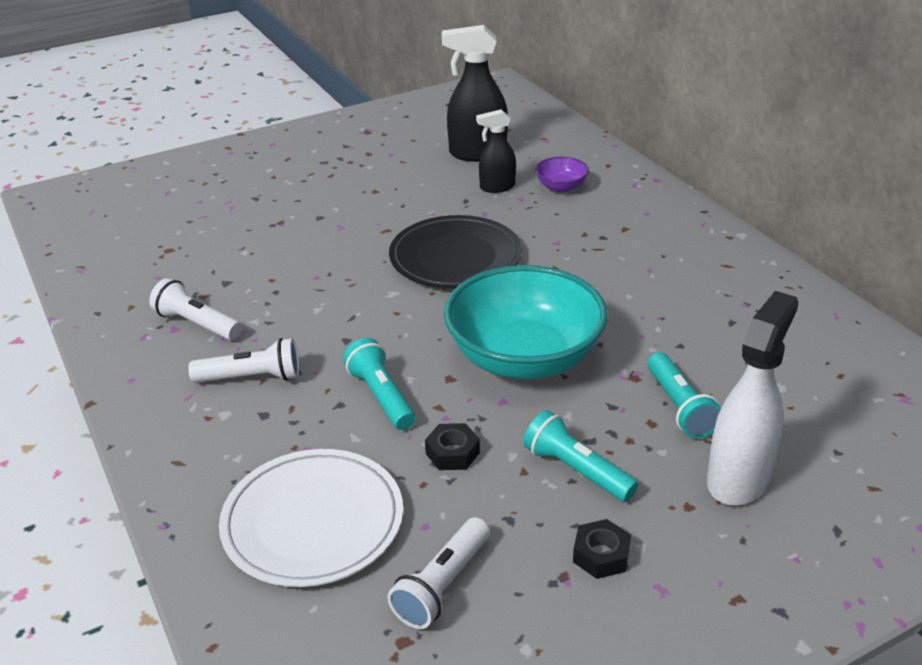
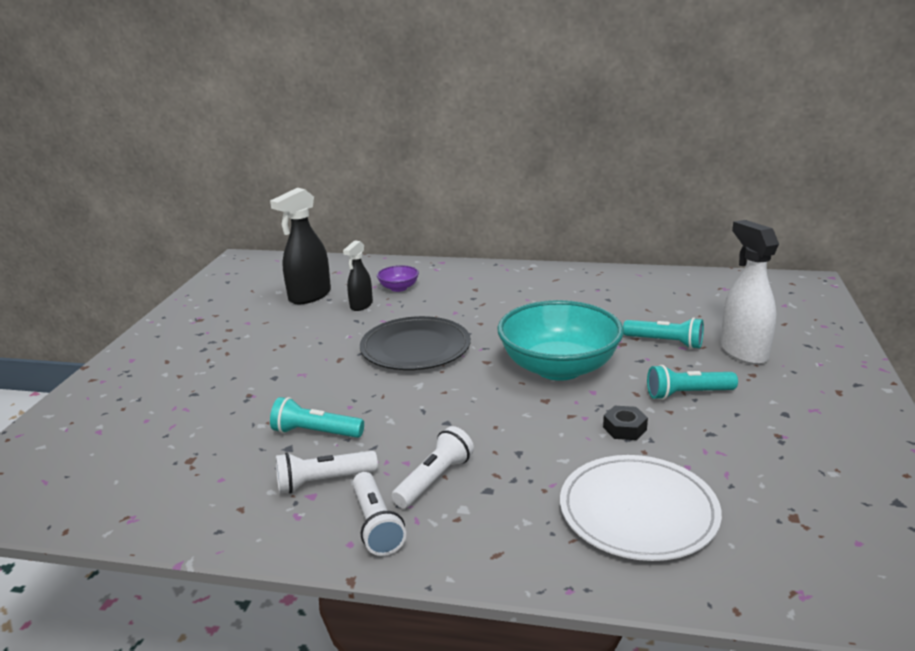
camera: 50 degrees left, 10 degrees down
turquoise flashlight [343,338,416,430] -> turquoise flashlight moved to [270,397,364,438]
white flashlight [388,517,490,629] -> white flashlight moved to [353,472,406,556]
black nut [573,519,631,579] -> none

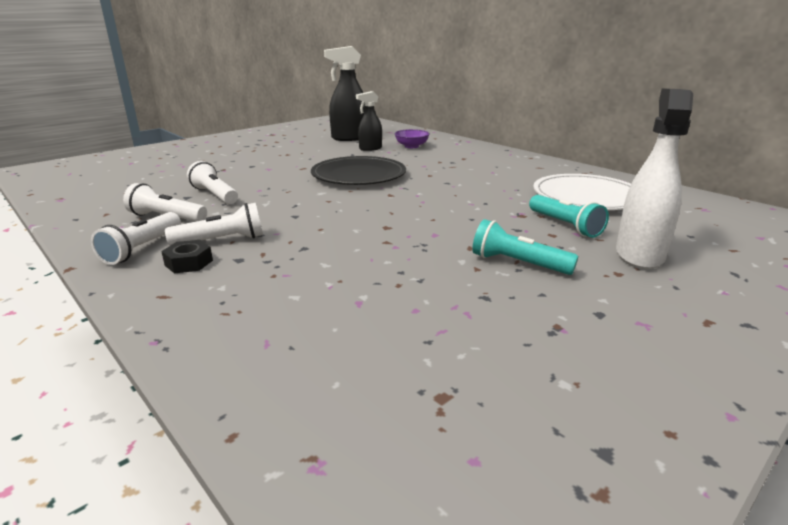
camera: 35 degrees right, 0 degrees up
turquoise flashlight [270,397,364,438] -> white flashlight [187,161,238,204]
turquoise bowl [497,300,624,381] -> none
white plate [560,455,722,561] -> white plate moved to [533,174,631,210]
black nut [603,406,648,440] -> black nut moved to [161,240,213,273]

